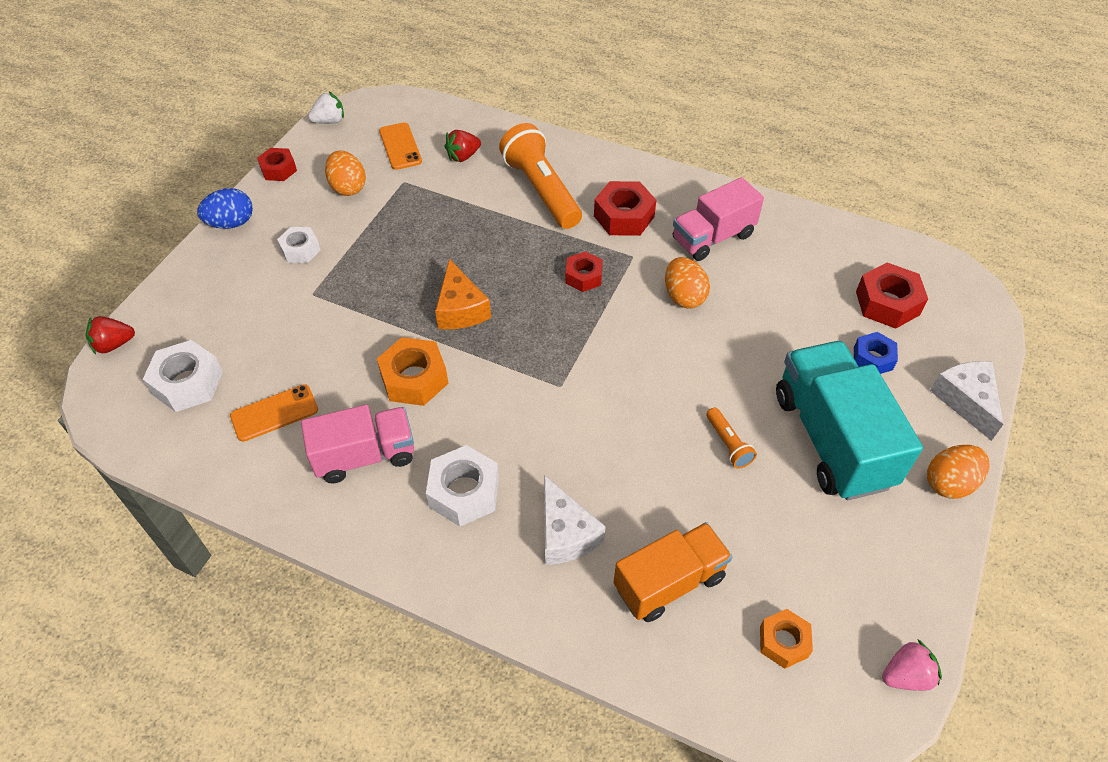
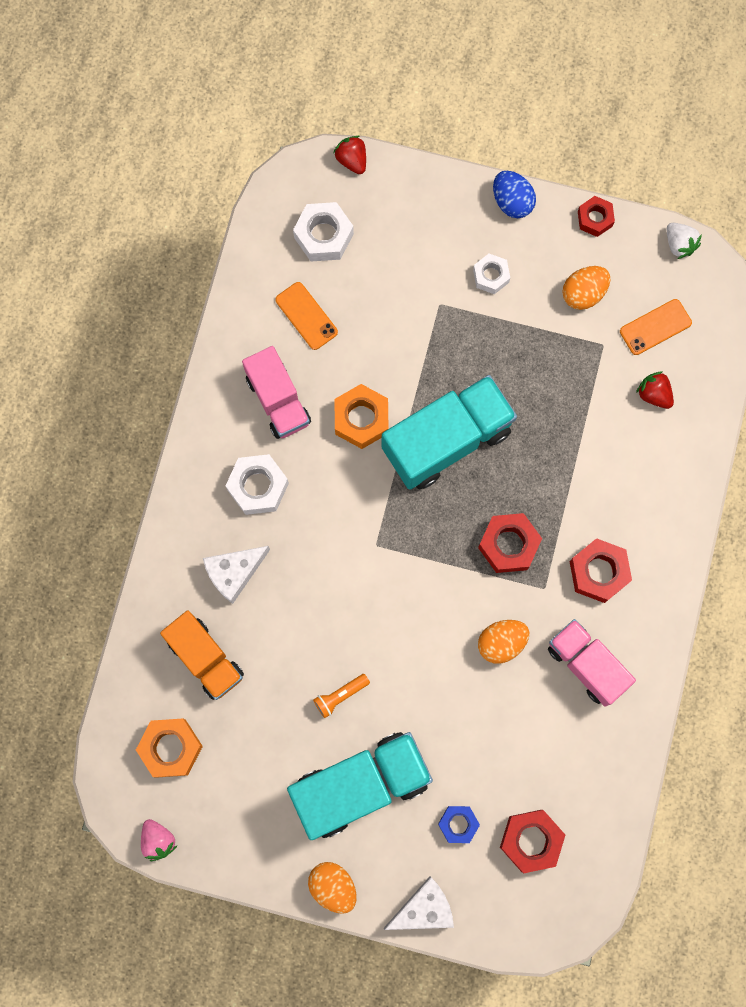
camera: 80 degrees right, 25 degrees up
orange cheese [435,259,491,329] -> turquoise truck [381,375,517,489]
orange flashlight [499,123,582,229] -> none
red nut [565,251,603,292] -> red nut [478,513,542,573], size x1.56
orange nut [760,609,813,669] -> orange nut [136,719,203,778], size x1.56

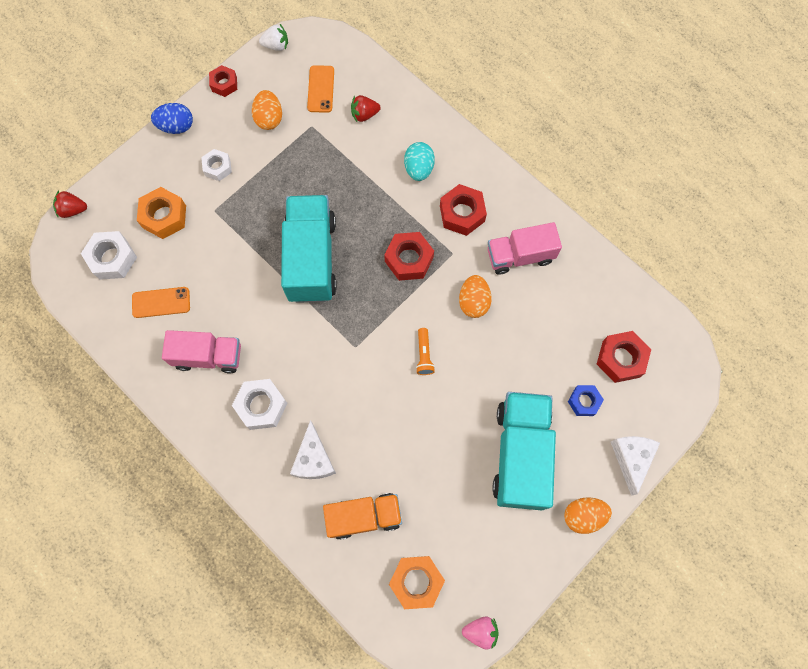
camera: 60 degrees left, 5 degrees down
orange flashlight [313,674,370,718] -> orange flashlight moved to [416,328,435,375]
orange nut [335,384,389,449] -> orange nut moved to [137,187,186,239]
none -> turquoise egg [404,142,435,181]

